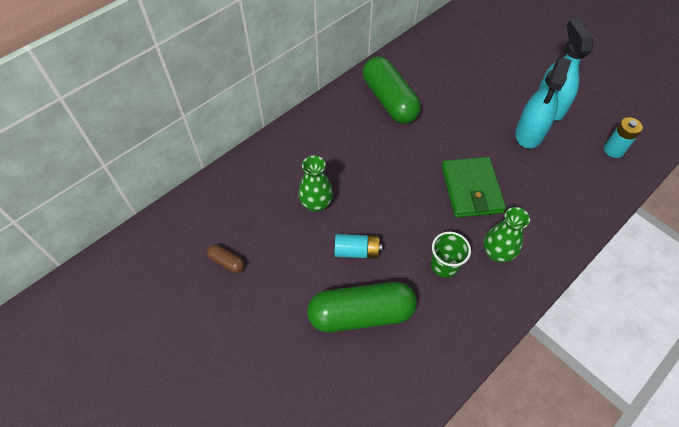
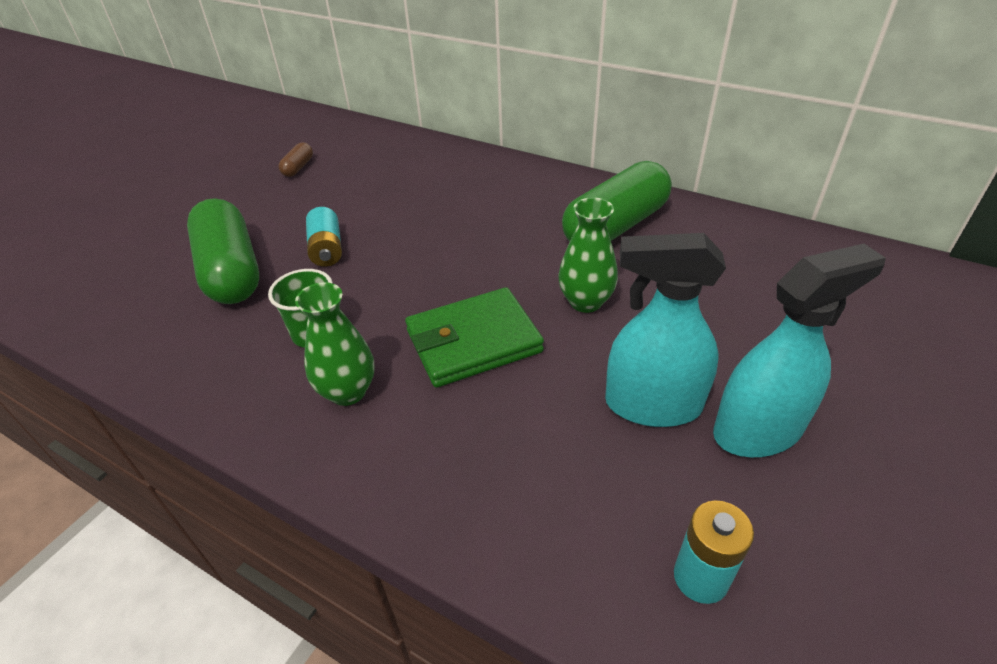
camera: 75 degrees right, 15 degrees down
green vase [298,156,333,212] -> green vase moved to [558,198,618,313]

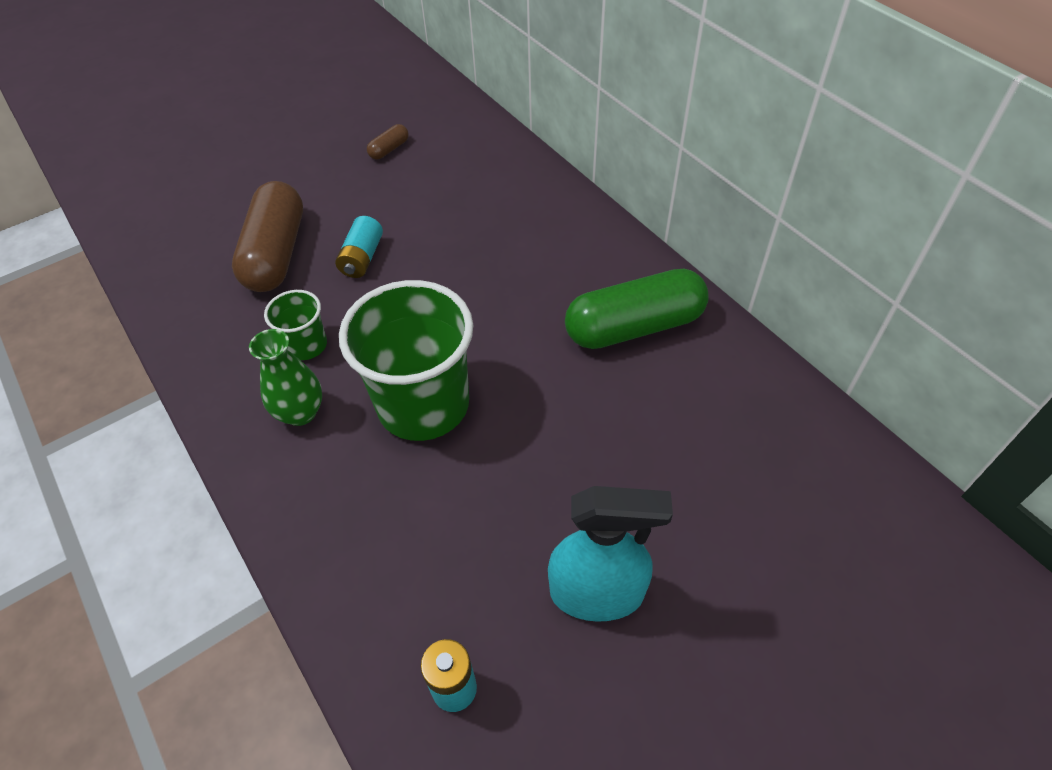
camera: 25 degrees right, 10 degrees up
green capsule [187,198,259,304] -> brown capsule [232,181,303,292]
green wallet [405,287,544,388] -> green cup [339,280,473,441]
green vase [558,198,618,313] -> none
turquoise spray bottle [605,233,726,427] -> none

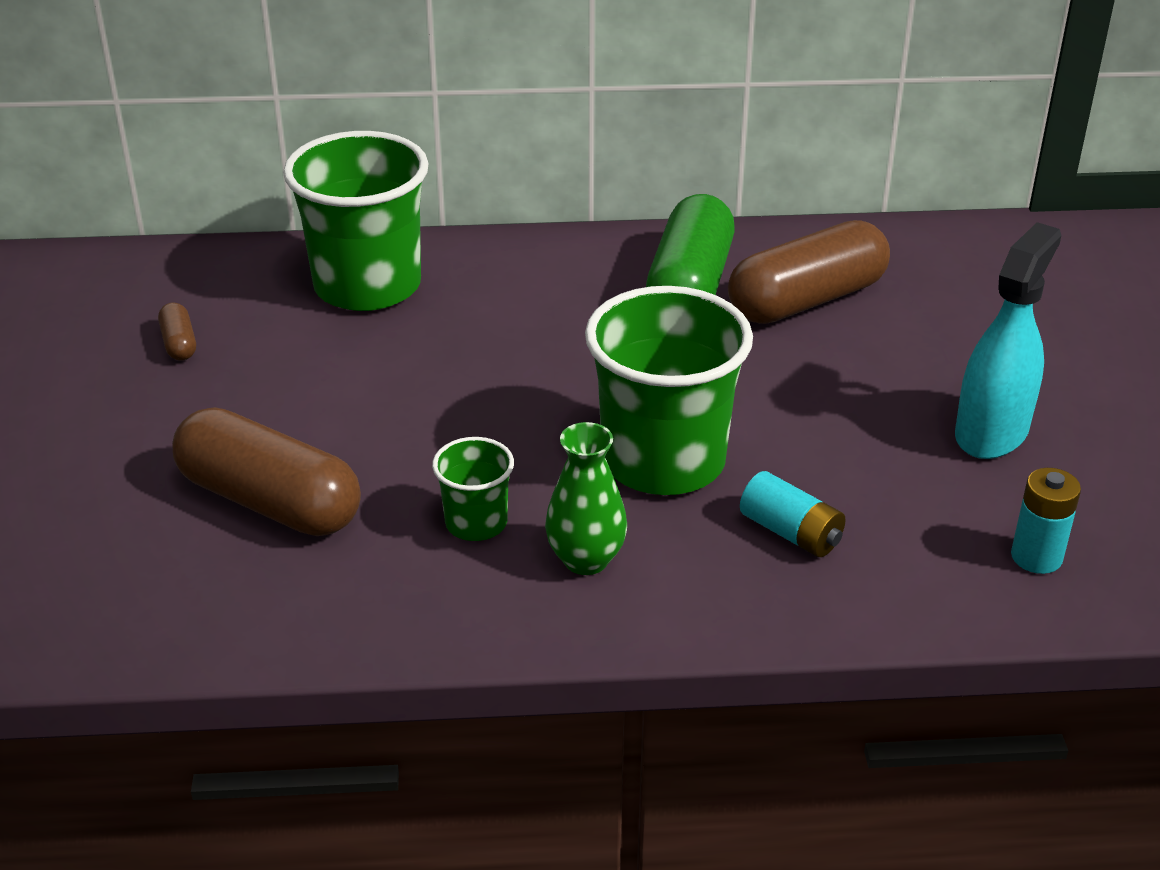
camera: 60 degrees left, 15 degrees down
turquoise battery [335,216,383,278] -> turquoise battery moved to [740,471,846,557]
none -> green cup [283,131,429,311]
none -> brown capsule [728,220,890,324]

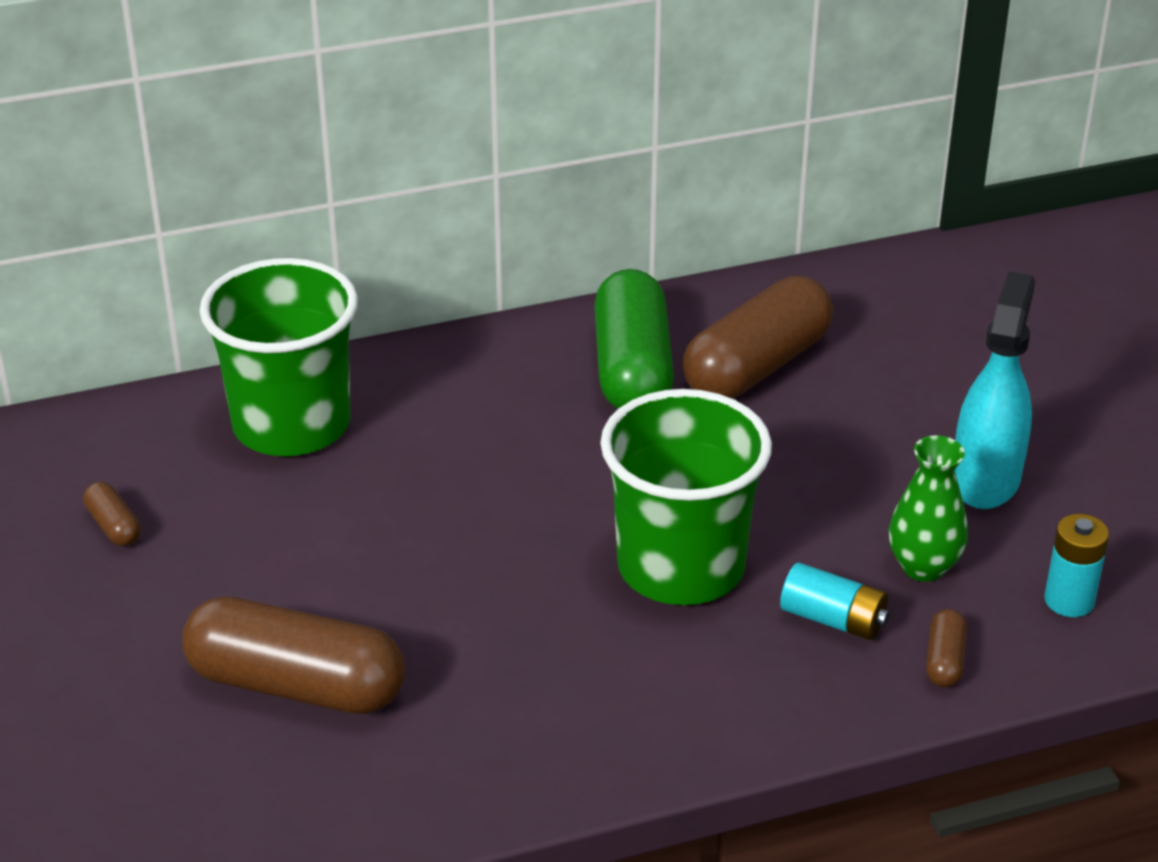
camera: 15 degrees left, 0 degrees up
green cup [432,437,514,541] -> none
green vase [545,422,627,575] -> green vase moved to [889,435,968,582]
none -> brown capsule [926,609,967,687]

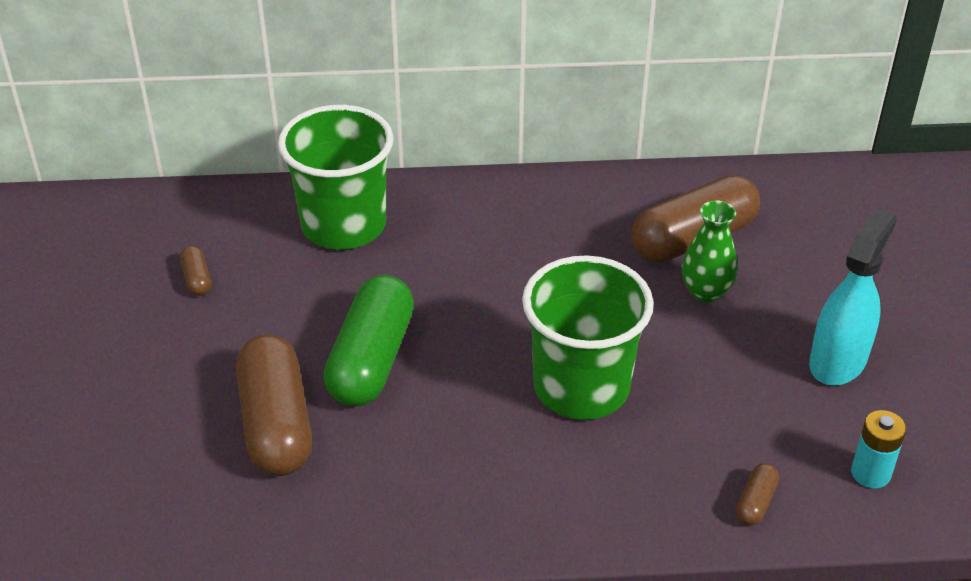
camera: 15 degrees right, 5 degrees up
brown capsule [182,596,405,714] -> brown capsule turned 45 degrees clockwise [236,335,312,476]
green capsule [594,269,674,409] -> green capsule moved to [324,275,414,406]
turquoise battery [780,563,889,640] -> none
green vase [889,435,968,582] -> green vase moved to [682,200,738,303]

